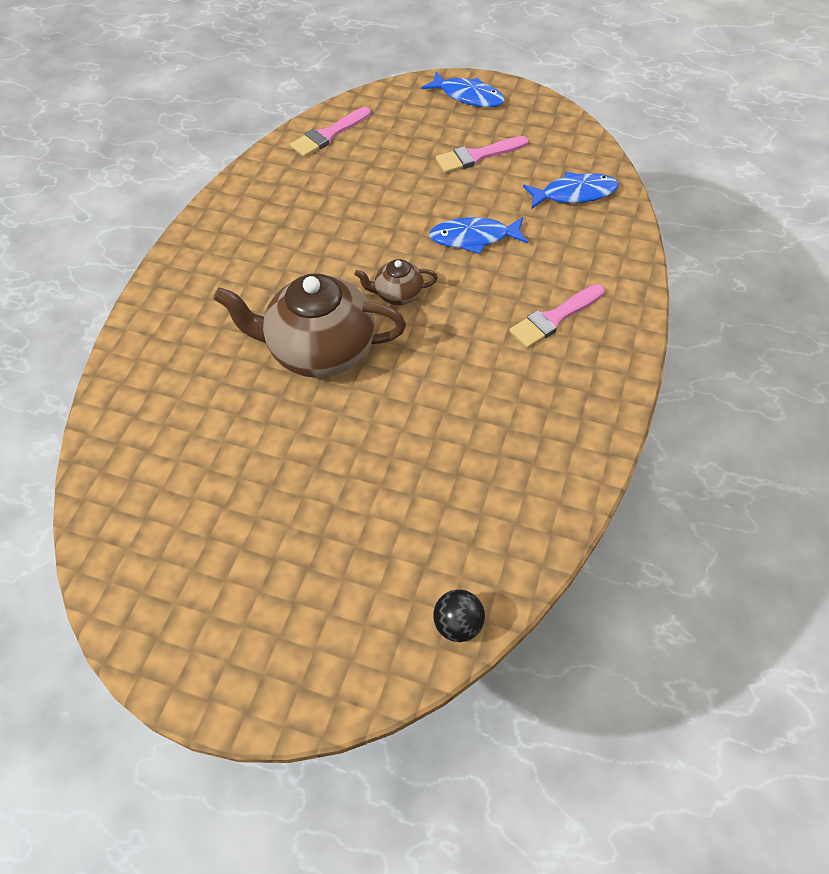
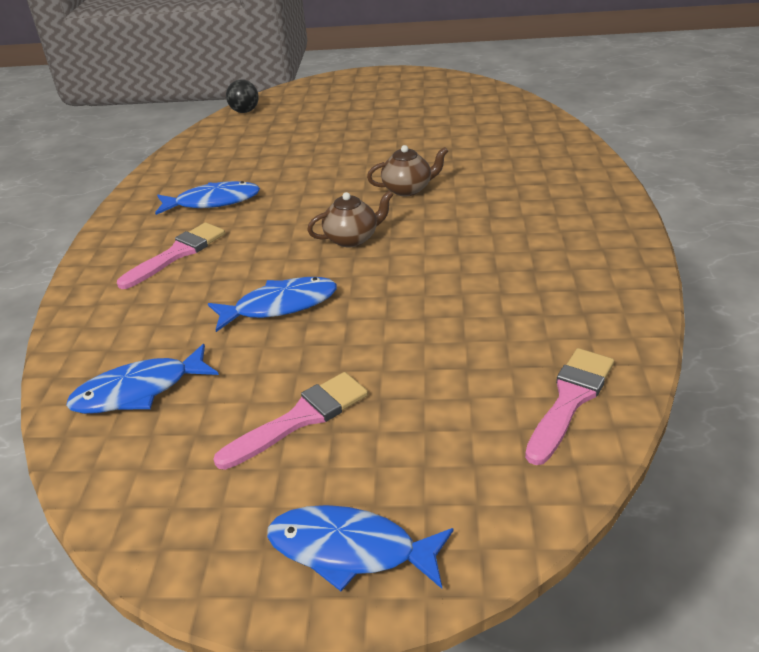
camera: 165 degrees right, 20 degrees down
brown teapot [213,273,406,378] -> brown teapot [367,145,448,196], size x0.47
none -> blue fish [155,181,260,215]

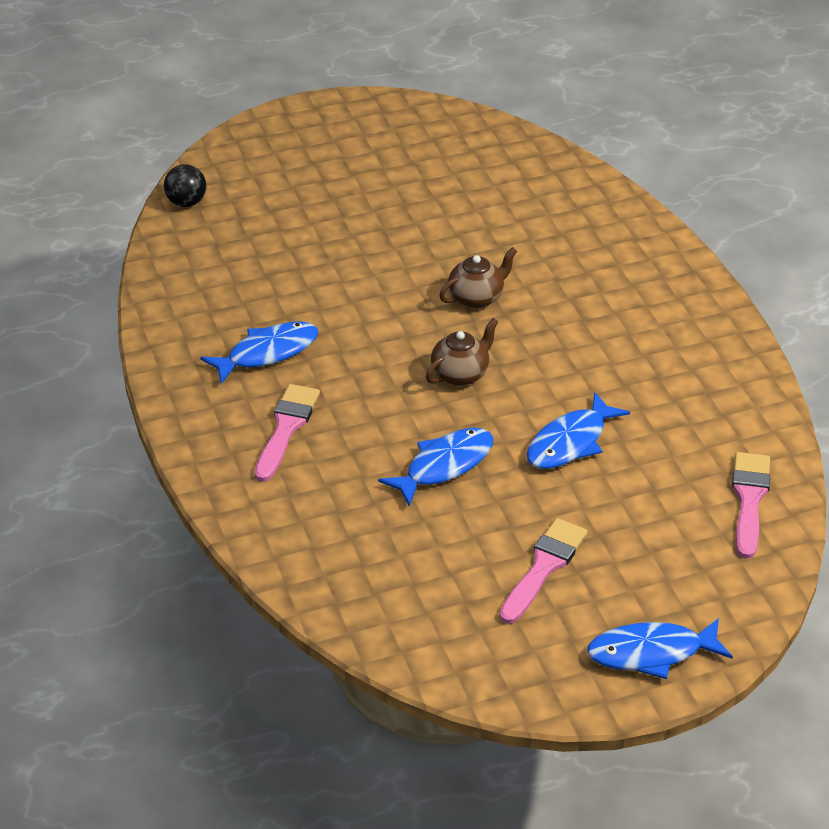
camera: 25 degrees left, 5 degrees up
blue fish [66,344,219,414] -> blue fish moved to [527,392,630,469]

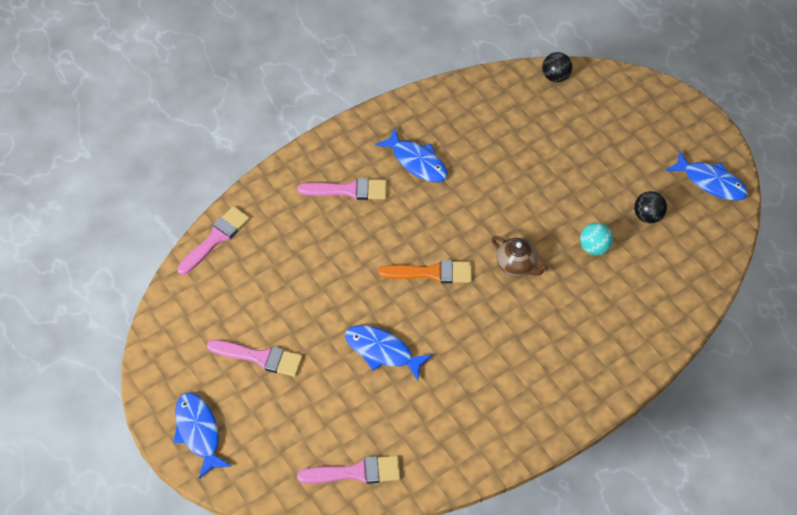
camera: 75 degrees right, 15 degrees up
blue fish [378,428,493,506] -> blue fish moved to [666,150,748,201]
brown teapot [426,318,498,386] -> orange brush [379,260,472,284]
none -> pink brush [177,206,250,275]
none -> turquoise ball [580,223,613,255]
none -> black ball [634,191,667,224]

